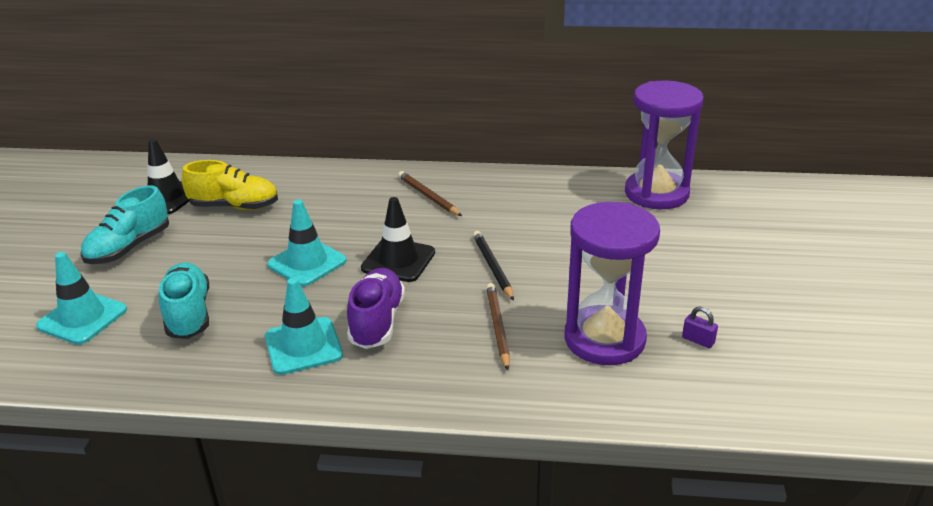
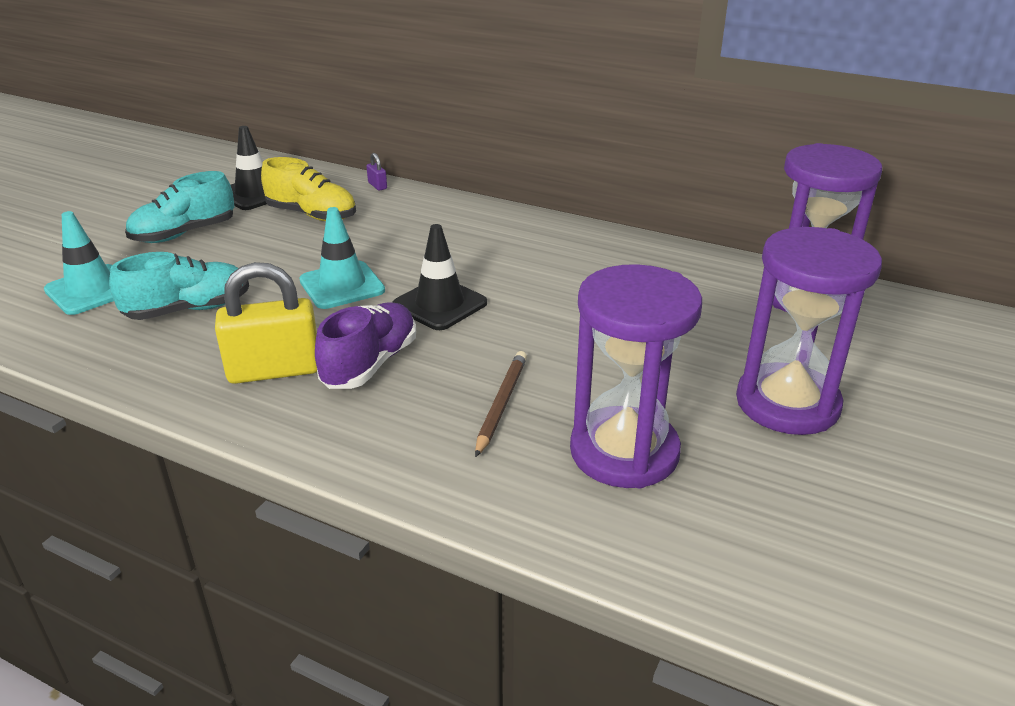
camera: 20 degrees right, 0 degrees up
turquoise shoe [159,262,209,339] -> turquoise shoe turned 60 degrees clockwise [109,252,249,320]
turquoise traffic cone [265,278,343,375] -> yellow padlock [215,262,317,384]
brown pencil [398,171,462,216] -> none
black pencil [473,231,514,301] -> none
purple padlock [682,307,718,348] -> purple padlock moved to [366,153,387,191]
none -> purple hourglass [736,227,882,435]

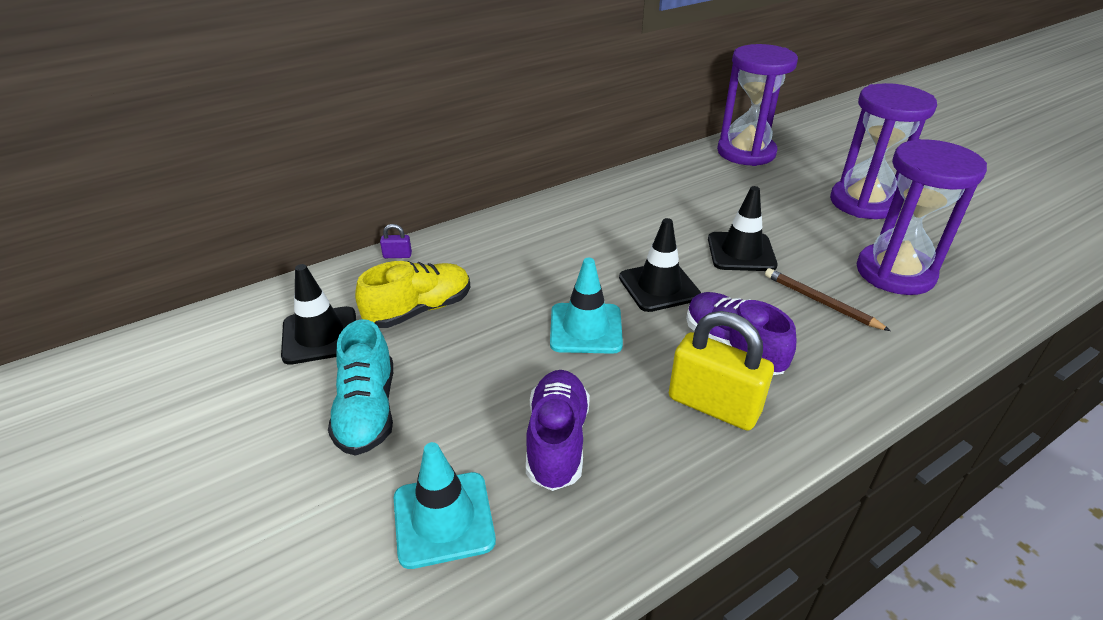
camera: 60 degrees left, 5 degrees up
turquoise shoe [109,252,249,320] -> purple shoe [526,370,590,491]
yellow padlock [215,262,317,384] -> yellow padlock turned 75 degrees counterclockwise [669,311,774,431]
none -> black traffic cone [708,186,778,271]

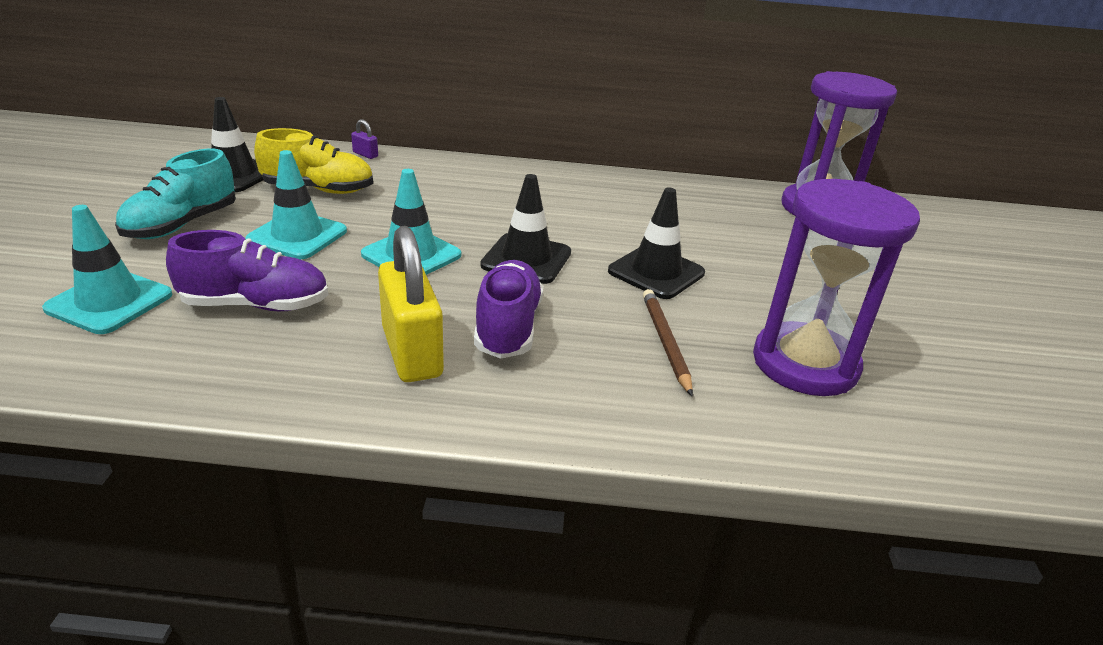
camera: 35 degrees right, 5 degrees down
purple shoe [526,370,590,491] -> purple shoe turned 45 degrees clockwise [166,230,328,311]
purple hourglass [830,83,937,219] -> none
none -> turquoise traffic cone [246,150,347,259]

